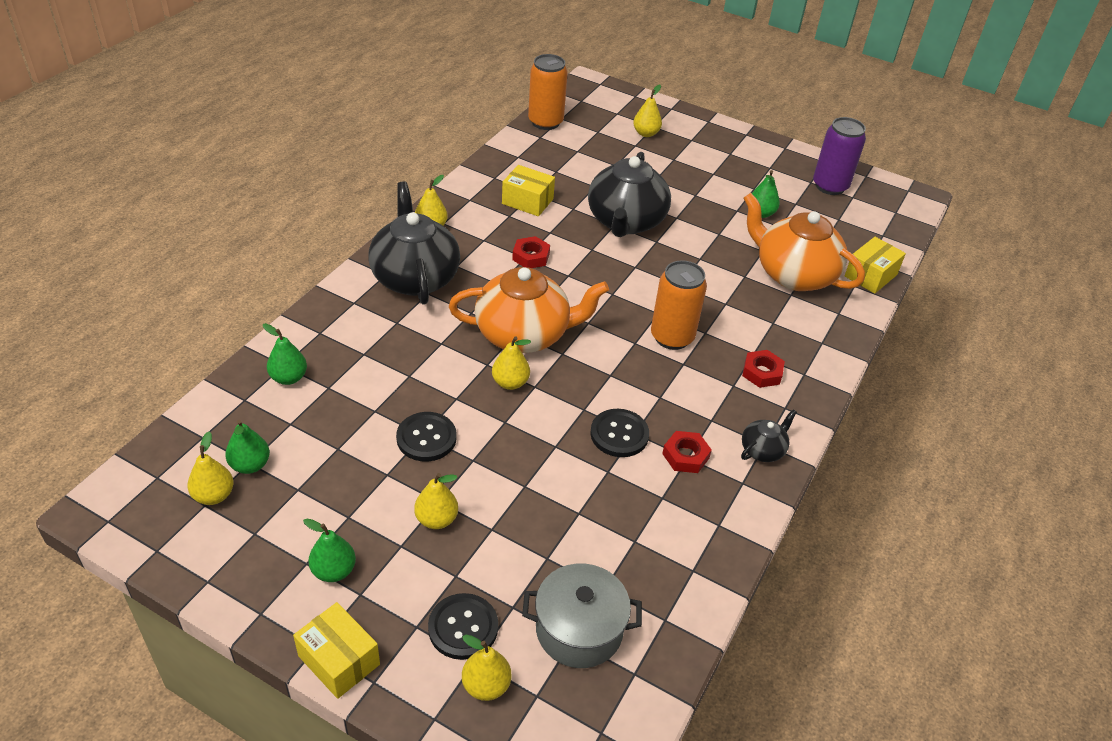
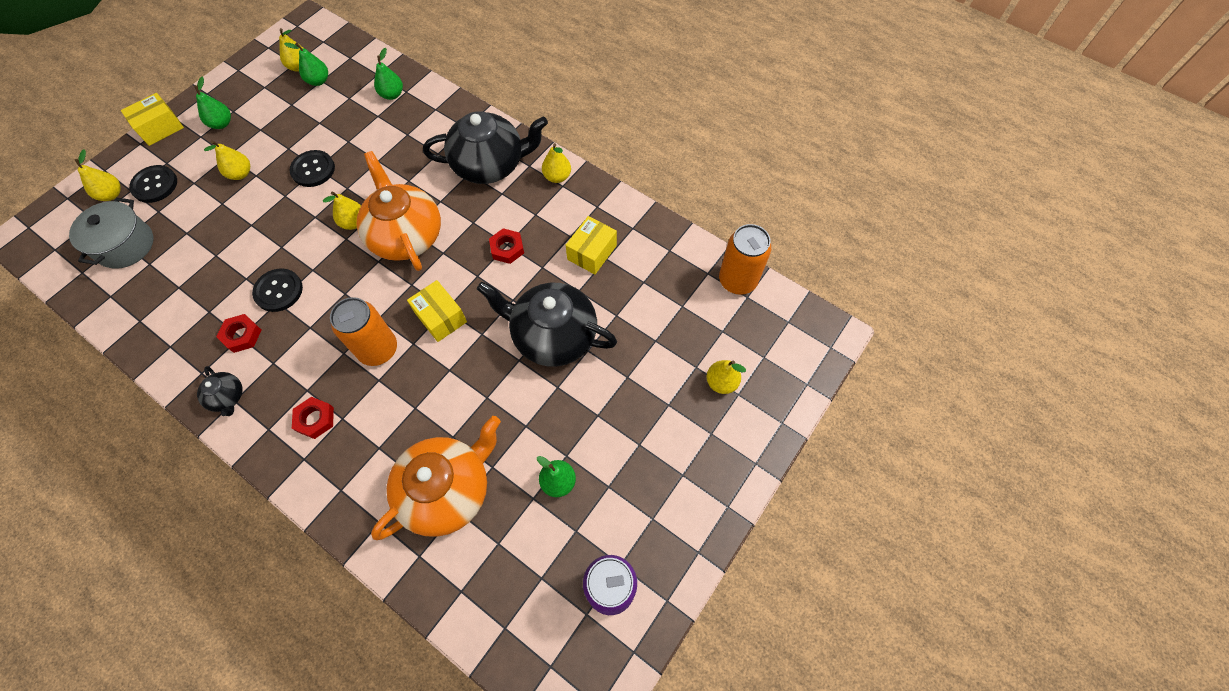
camera: 100 degrees right, 20 degrees up
orange teapot [449,267,609,353] -> orange teapot turned 150 degrees clockwise [357,151,441,271]
yellow box [845,237,906,294] -> yellow box moved to [407,280,467,342]

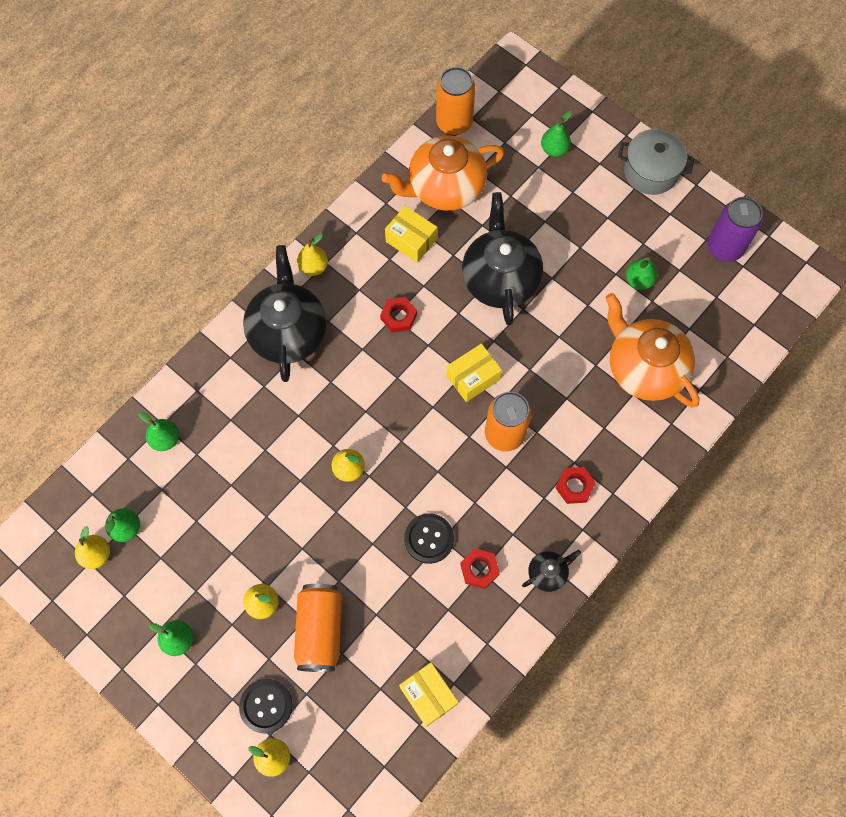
camera: 85 degrees left, 5 degrees up
grey pot [69,198,154,269] -> grey pot moved to [618,129,694,195]
yellow box [121,93,184,146] -> yellow box moved to [399,662,458,727]
black button [289,150,335,187] -> none
orange teapot [357,151,441,271] -> orange teapot moved to [382,135,504,211]
black teapot [477,282,617,367] -> black teapot turned 150 degrees clockwise [462,192,543,325]
yellow pear [707,360,746,394] -> green pear [541,111,572,157]
none -> orange can [294,584,342,672]

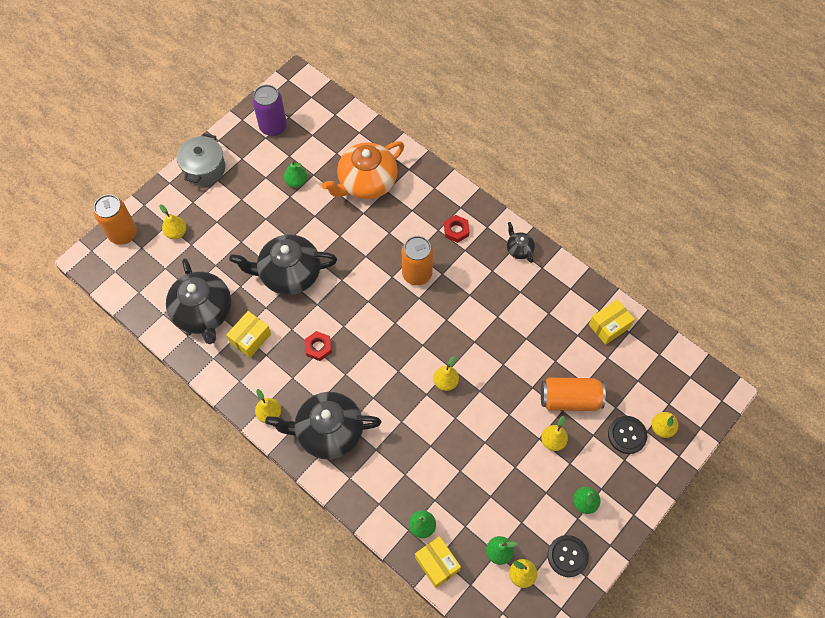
camera: 90 degrees left, 5 degrees down
orange teapot [382,135,504,211] -> black teapot [166,258,231,344]
black button [404,514,454,564] -> black button moved to [548,535,589,577]
orange can [436,67,475,136] -> orange can moved to [94,194,137,245]
yellow box [446,344,502,402] -> yellow box moved to [415,536,461,588]
red nut [460,548,500,589] -> none
green pear [541,111,572,157] -> yellow pear [159,205,186,239]

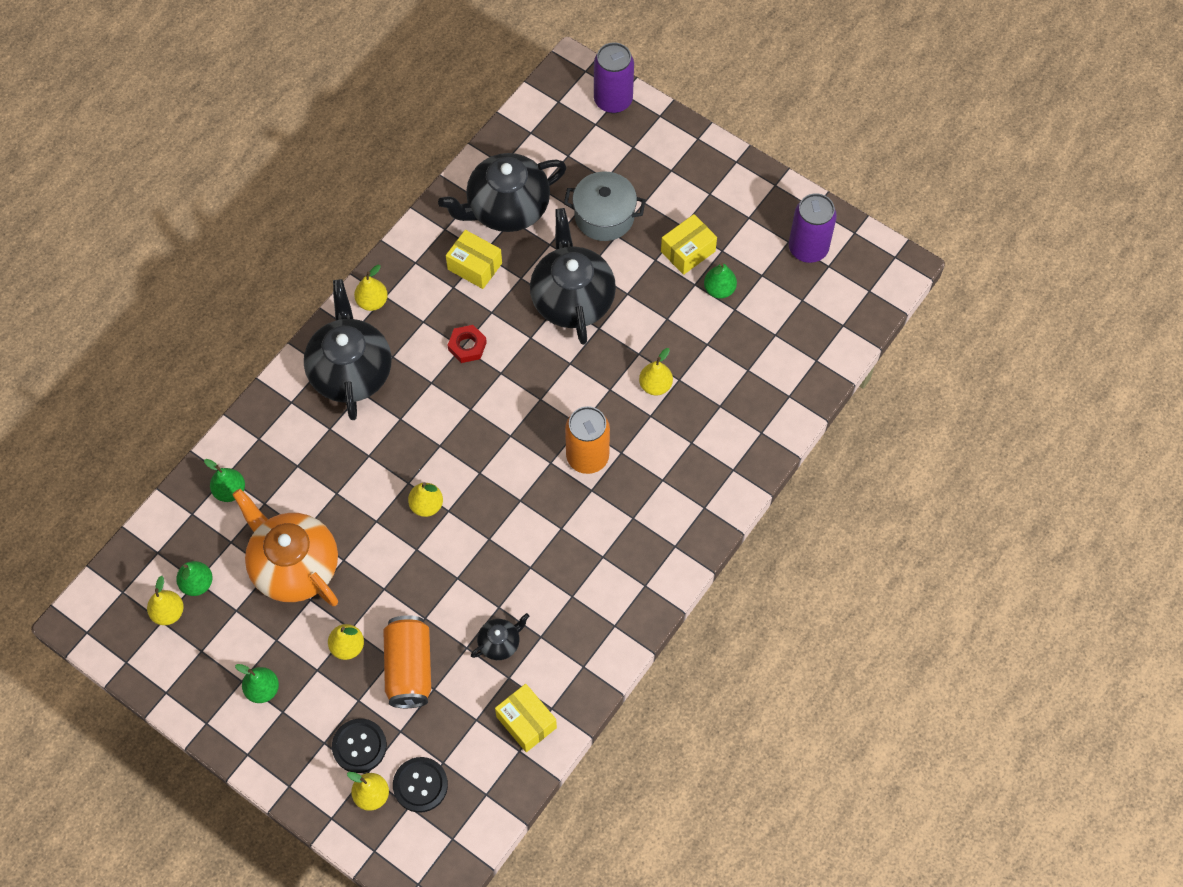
camera: 85 degrees right, 0 degrees up
orange can [94,194,137,245] -> purple can [594,42,634,114]
yellow pear [159,205,186,239] -> yellow pear moved to [639,348,673,395]
grey pot [177,133,225,186] -> grey pot moved to [564,171,646,241]
orange teapot [322,141,404,199] -> orange teapot moved to [232,489,338,606]
yellow box [415,536,461,588] -> yellow box moved to [661,214,717,275]
red nut [444,215,469,243] -> none
black teapot [507,222,535,263] -> black teapot moved to [471,613,529,660]
black button [548,535,589,577] -> black button moved to [393,757,448,813]

